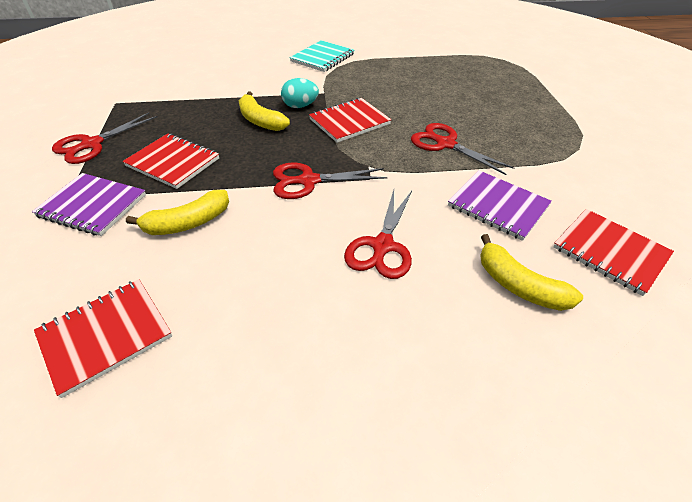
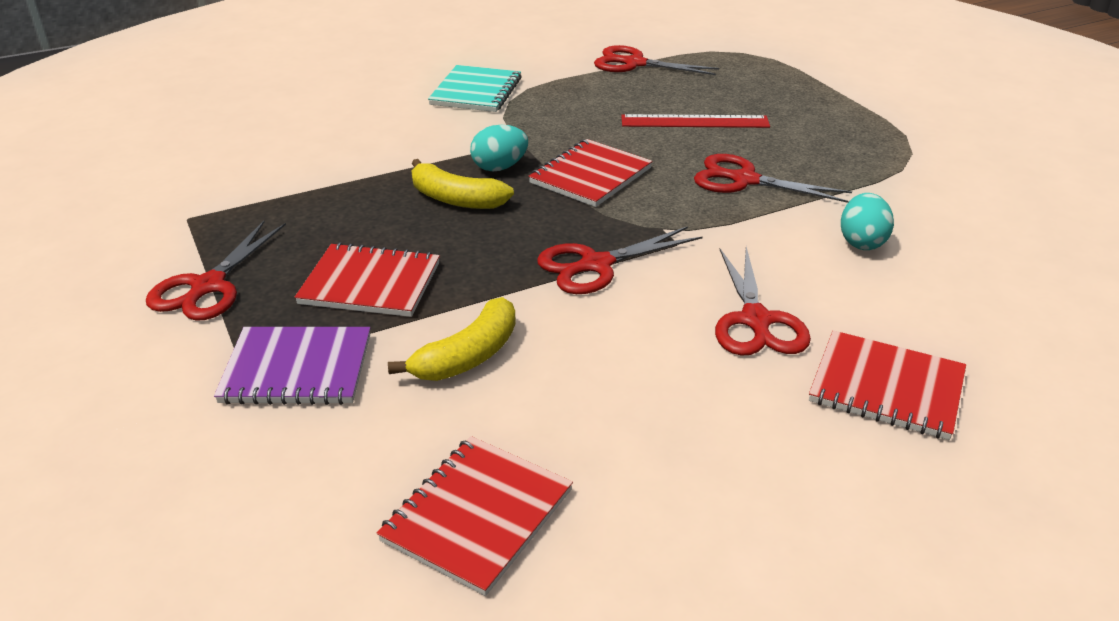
camera: 20 degrees left, 10 degrees down
purple notebook [448,170,552,241] -> turquoise egg [841,193,894,250]
yellow banana [480,234,583,311] -> none
red notebook [553,209,674,296] -> red notebook moved to [809,330,966,440]
none -> red scissors [594,45,719,75]
none -> red ruler [621,114,770,128]

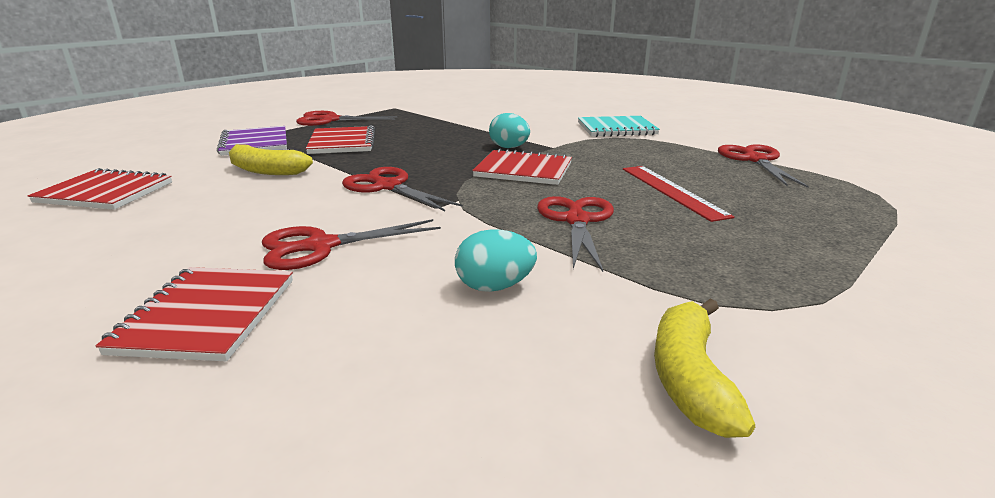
camera: 70 degrees right, 10 degrees down
yellow banana [411,159,514,209] -> yellow banana moved to [654,299,755,438]

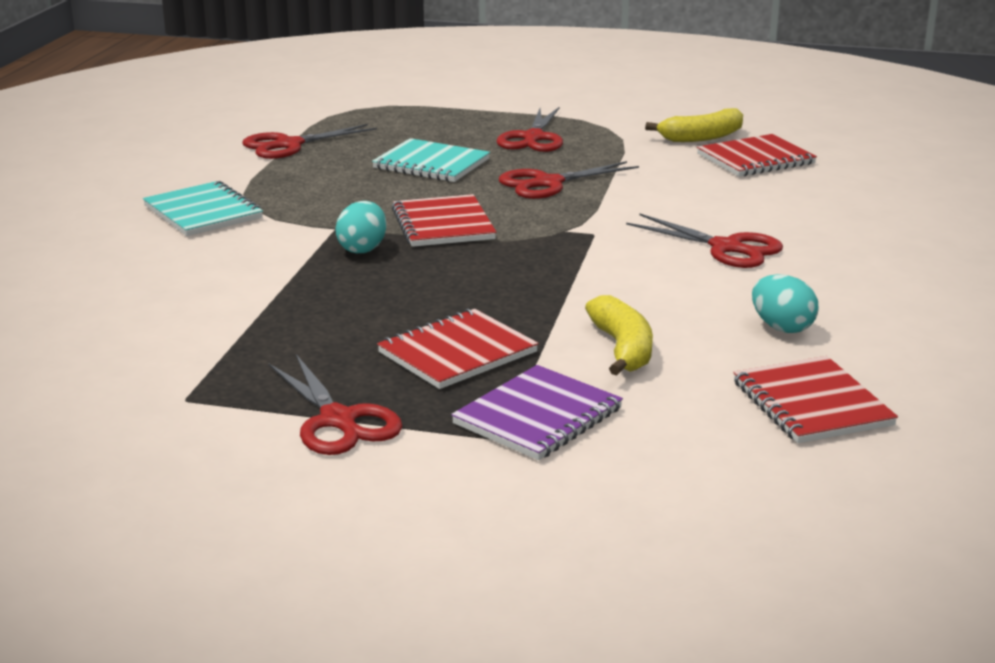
camera: 120 degrees left, 0 degrees up
red notebook [96,267,293,361] -> red notebook moved to [697,134,817,177]
red scissors [342,167,463,211] -> red scissors moved to [496,107,563,152]
turquoise egg [455,229,537,292] -> turquoise egg moved to [752,274,819,333]
red ruler [623,166,734,222] -> turquoise notebook [372,138,490,182]

